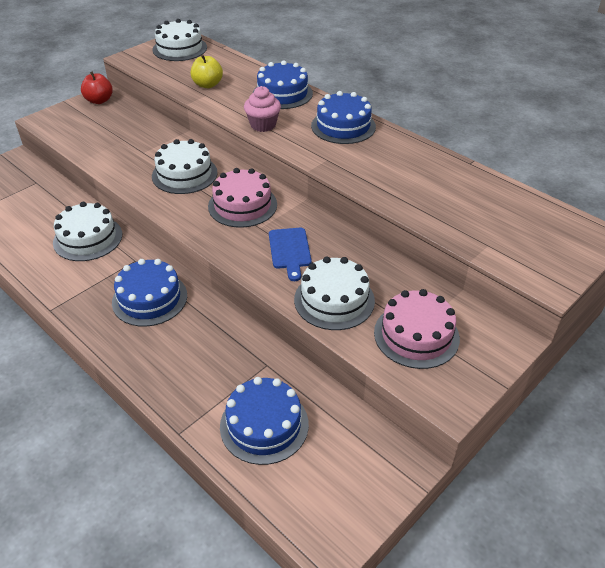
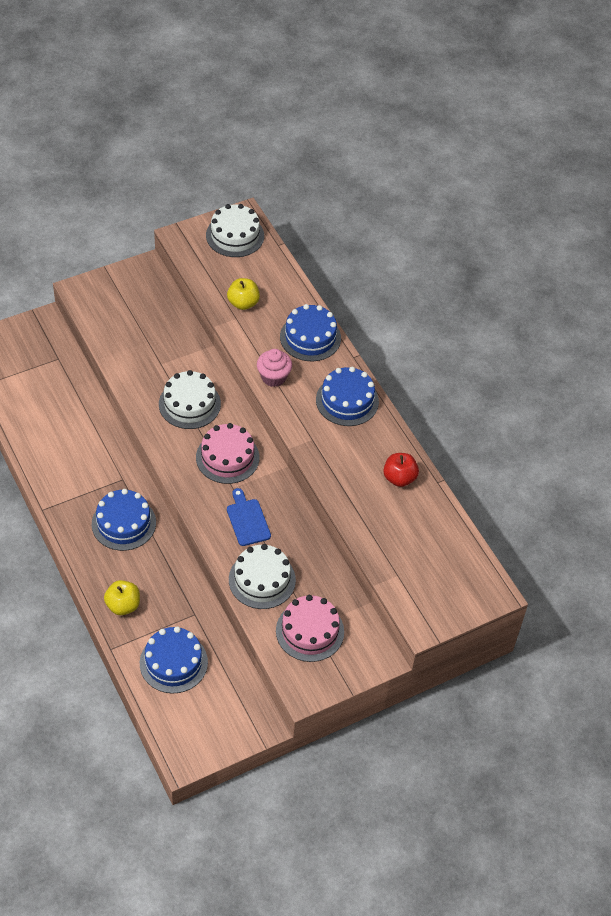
camera: 15 degrees right, 10 degrees up
white cake [53,202,122,261] -> none
red apple [81,72,113,104] -> red apple moved to [383,453,419,487]
blue cutting board [269,228,312,281] -> blue cutting board turned 150 degrees clockwise [227,488,271,546]
none -> yellow apple [104,580,140,615]

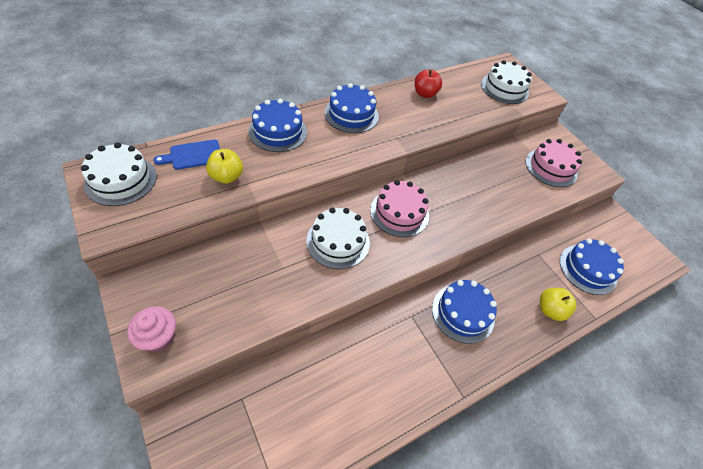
camera: 95 degrees left, 0 degrees up
blue cutting board [227,488,271,546] -> blue cutting board moved to [153,139,220,170]
white cake [229,544,296,609] -> white cake moved to [481,60,532,104]
pink cupcake [257,349,292,387] -> pink cupcake moved to [127,306,176,352]

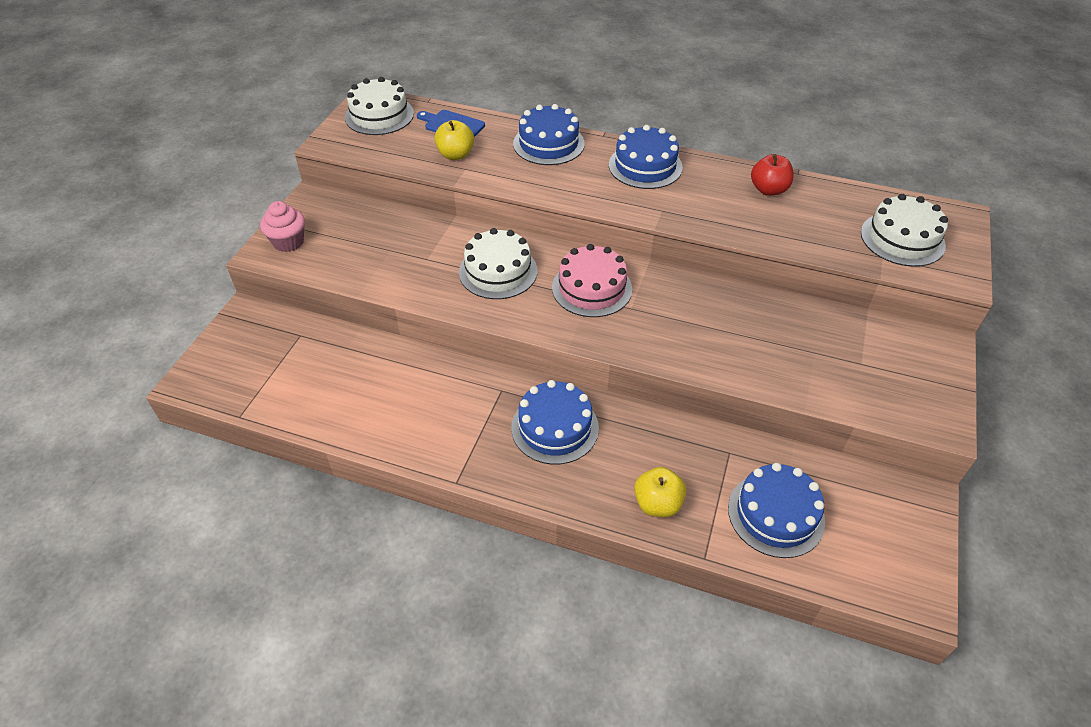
camera: 55 degrees right, 5 degrees down
pink cake [526,139,582,187] -> none

